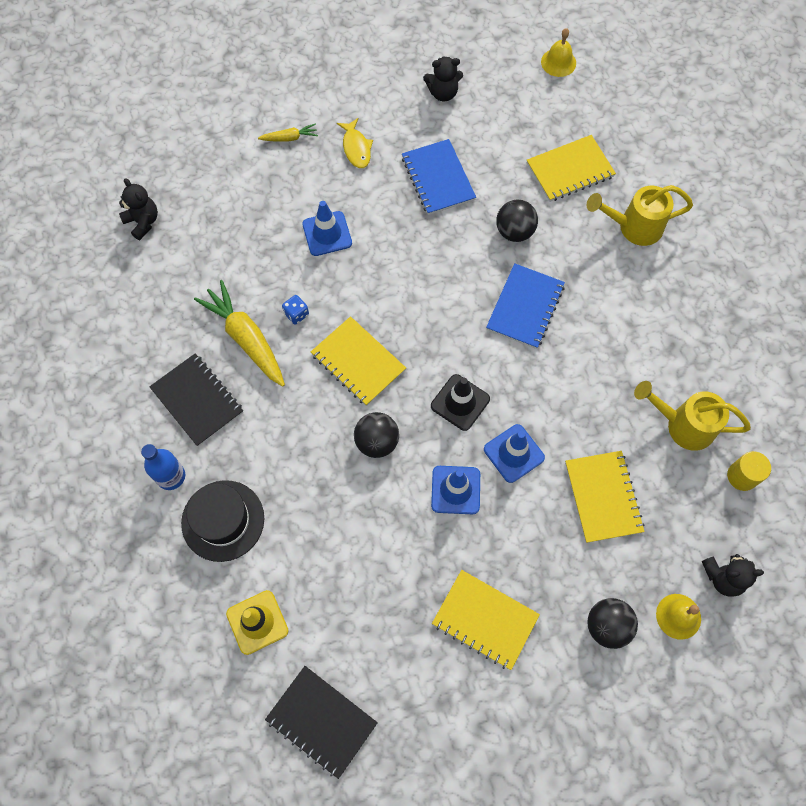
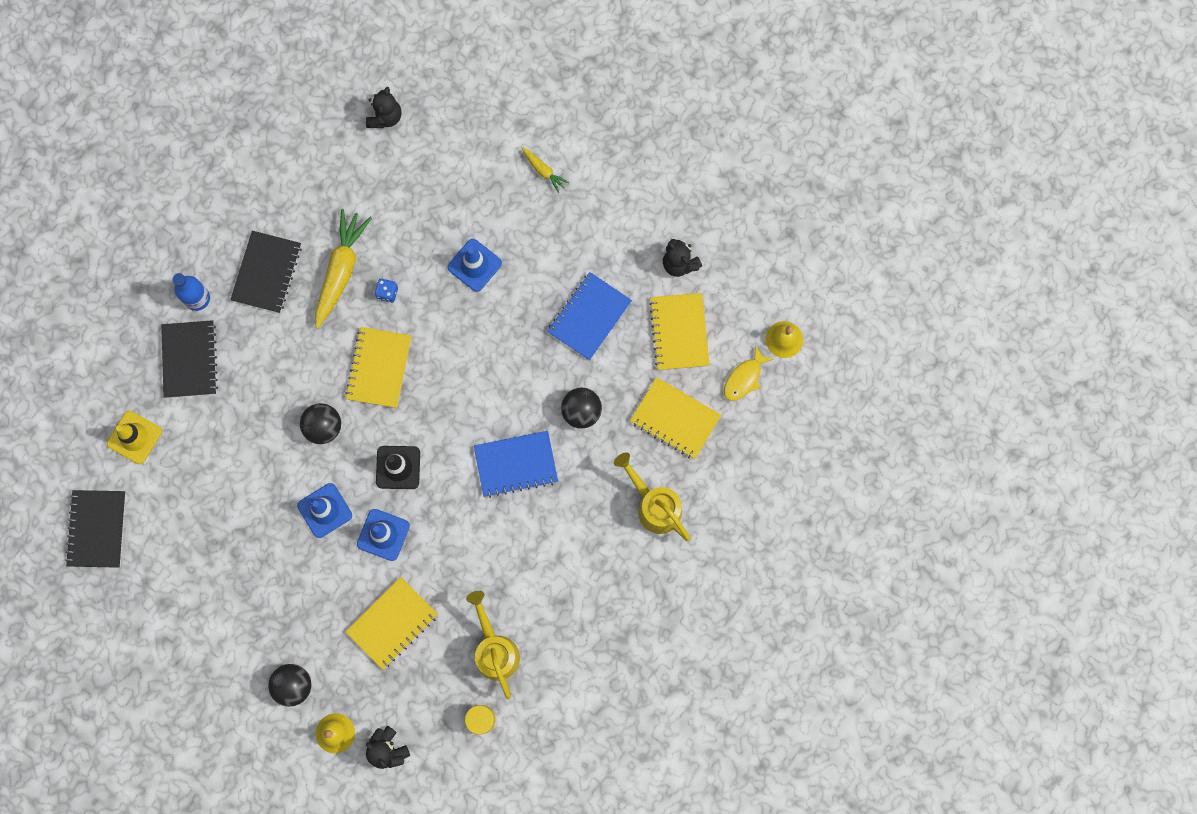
camera: 55 degrees right, 10 degrees up
black hat [181,480,264,562] -> black notebook [161,320,218,398]
yellow fish [337,118,373,168] -> yellow fish moved to [724,345,774,401]
yellow notebook [432,570,540,670] -> yellow notebook moved to [649,293,710,370]

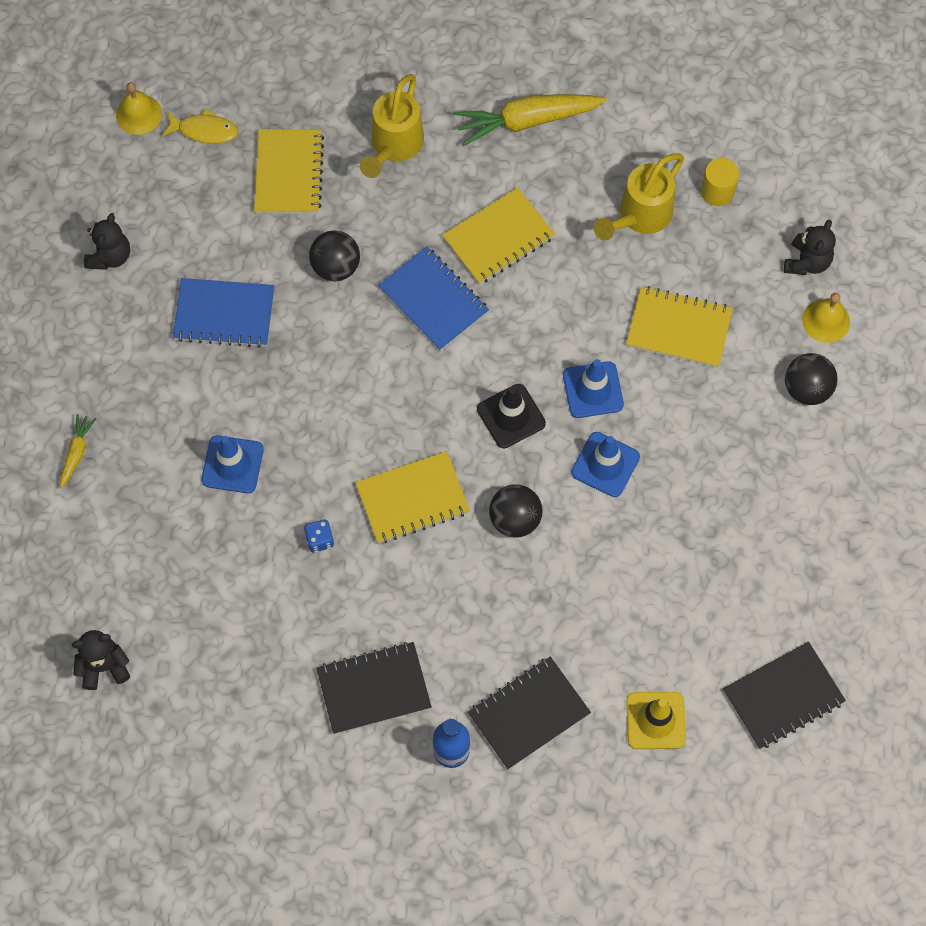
camera: 120 degrees left, 10 degrees down
yellow carrot [315,209,372,328] -> yellow carrot moved to [454,94,606,146]
yellow notebook [649,293,710,370] -> yellow notebook moved to [442,187,555,285]

